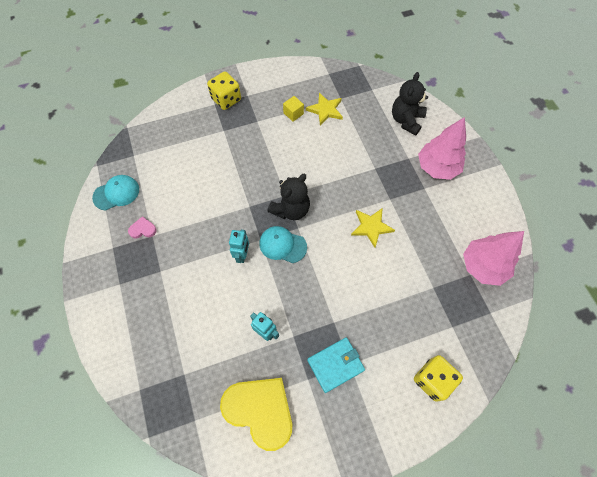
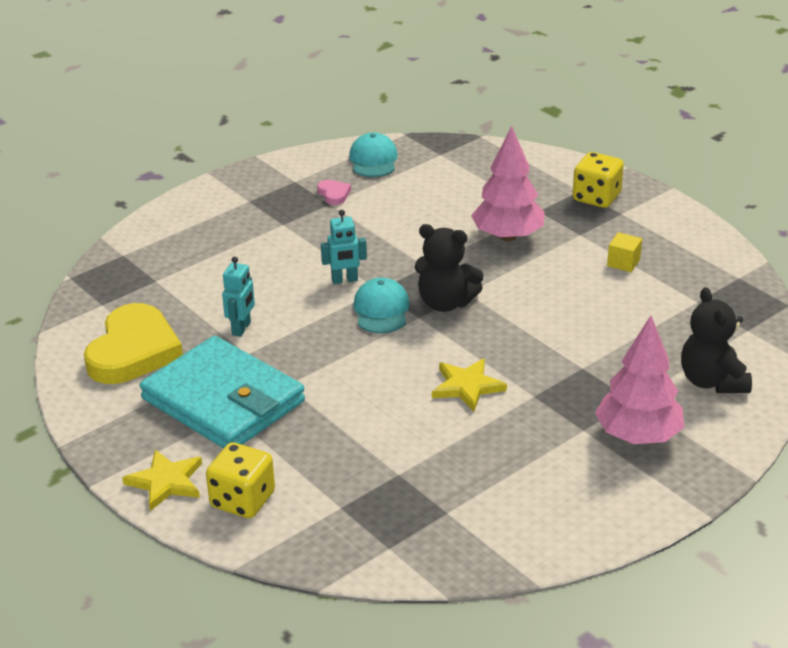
camera: 70 degrees right, 30 degrees down
turquoise cap [92,175,139,211] -> turquoise cap turned 135 degrees counterclockwise [349,132,398,177]
yellow star [306,93,343,125] -> yellow star moved to [123,450,202,511]
turquoise wallet [307,337,365,393] -> turquoise wallet [140,336,305,449], size x1.86
black teddy bear [392,72,428,136] -> black teddy bear turned 105 degrees counterclockwise [681,287,752,393]
pink tree [463,231,524,286] -> pink tree moved to [471,126,544,241]

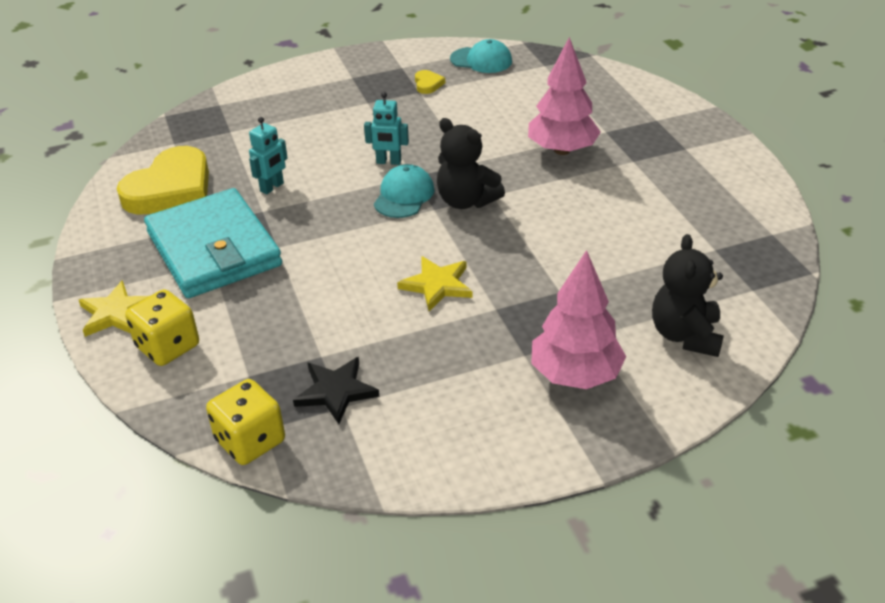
camera: 20 degrees right, 5 degrees up
pink heart [317,180,351,205] -> yellow heart [415,70,445,94]
turquoise cap [349,132,398,177] -> turquoise cap turned 90 degrees clockwise [450,39,512,73]
yellow dice [573,152,624,208] -> yellow dice moved to [206,379,285,465]
yellow cube [607,232,642,272] -> none
none -> black star [293,357,379,424]

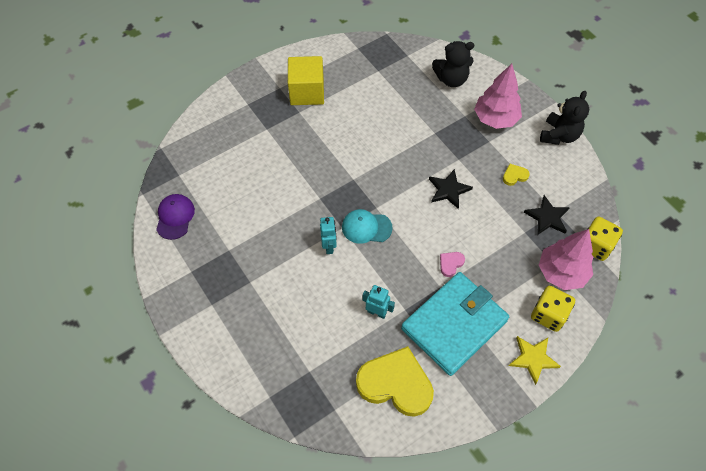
camera: 105 degrees left, 20 degrees up
yellow star [397,256,472,311] -> black star [429,169,473,209]
yellow heart [415,70,445,94] -> yellow heart moved to [503,164,530,186]
black teddy bear [437,118,505,209] -> black teddy bear moved to [540,91,589,145]
turquoise cap [450,39,512,73] -> purple cap [156,194,195,240]
pink tree [528,37,601,155] -> pink tree moved to [539,229,593,290]
none -> yellow cube [288,56,324,105]
none -> pink heart [440,252,465,277]

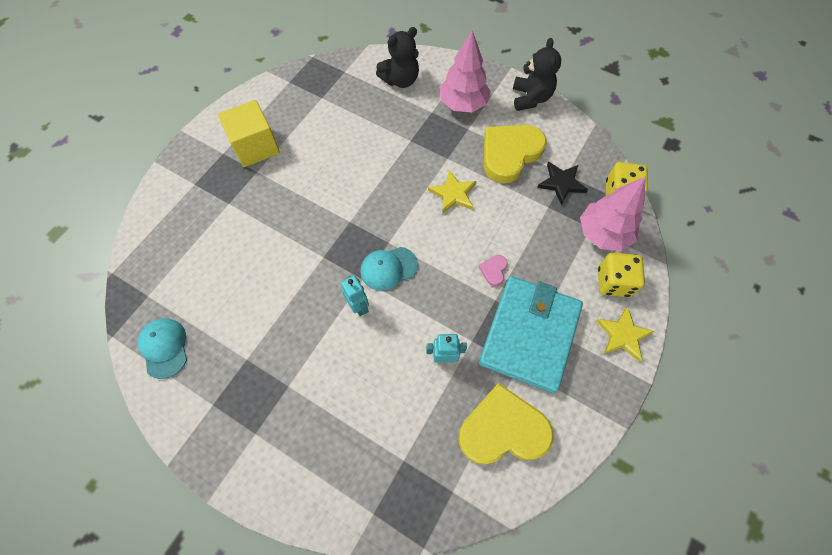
camera: 25 degrees left, 5 degrees up
purple cap [156,194,195,240] -> turquoise cap [138,318,187,379]
black star [429,169,473,209] -> yellow star [428,170,477,214]
yellow heart [503,164,530,186] -> yellow heart [484,125,547,184], size x2.45

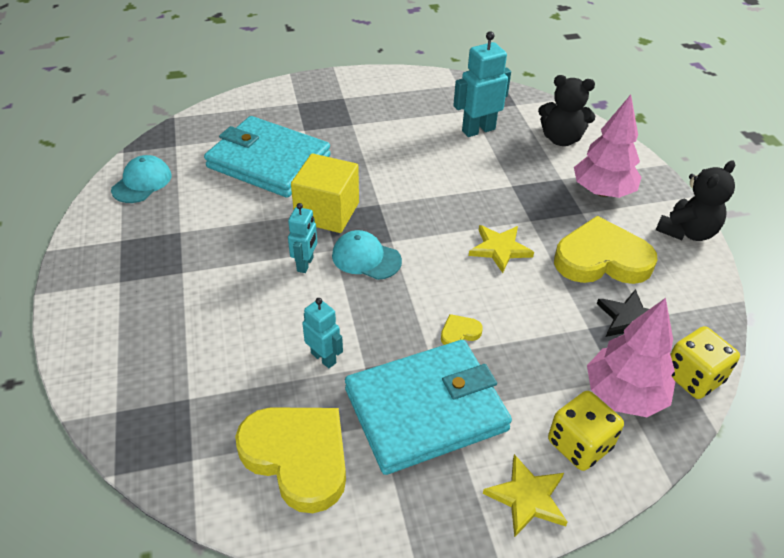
camera: 45 degrees right, 20 degrees down
yellow cube [218,100,280,167] -> yellow cube moved to [291,153,359,233]
pink heart [479,255,507,286] -> yellow heart [441,314,483,345]
none -> turquoise wallet [204,116,331,198]
none -> turquoise robot [453,31,511,137]

